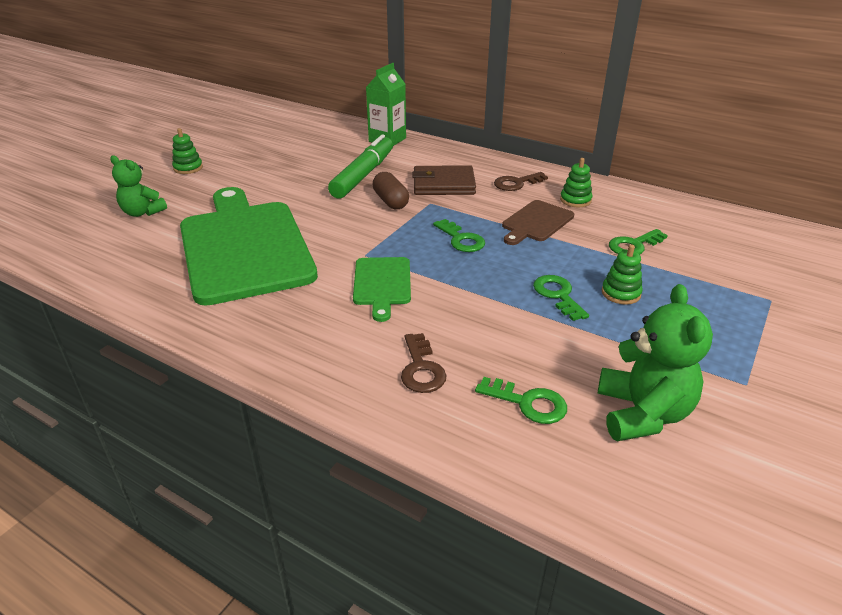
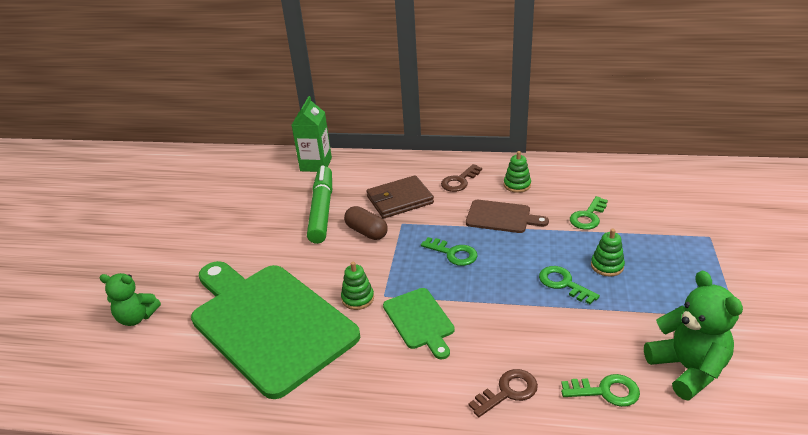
camera: 20 degrees left, 0 degrees up
green stacking toy [172,128,203,174] -> green stacking toy moved to [341,262,374,310]
brown key [401,333,446,393] -> brown key turned 90 degrees counterclockwise [469,369,538,417]
brown cutting board [502,200,574,245] -> brown cutting board turned 90 degrees counterclockwise [466,200,549,233]

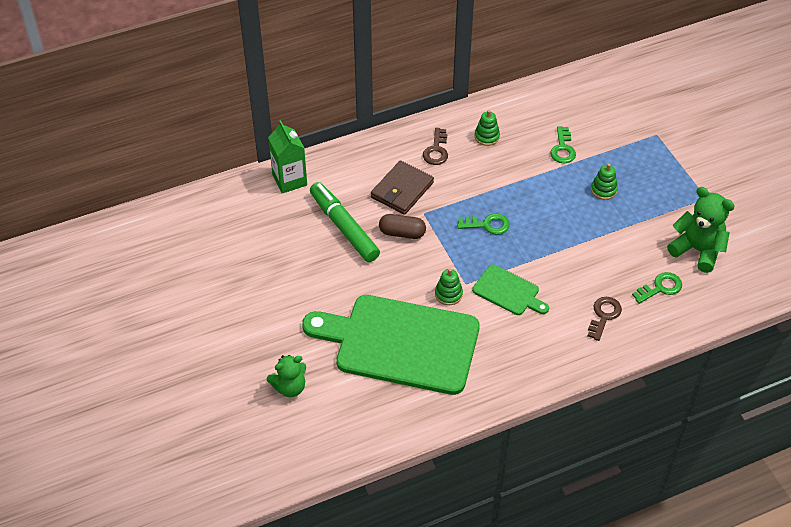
camera: 35 degrees left, 15 degrees up
brown cutting board [466,200,549,233] -> none
green key [539,266,600,304] -> none

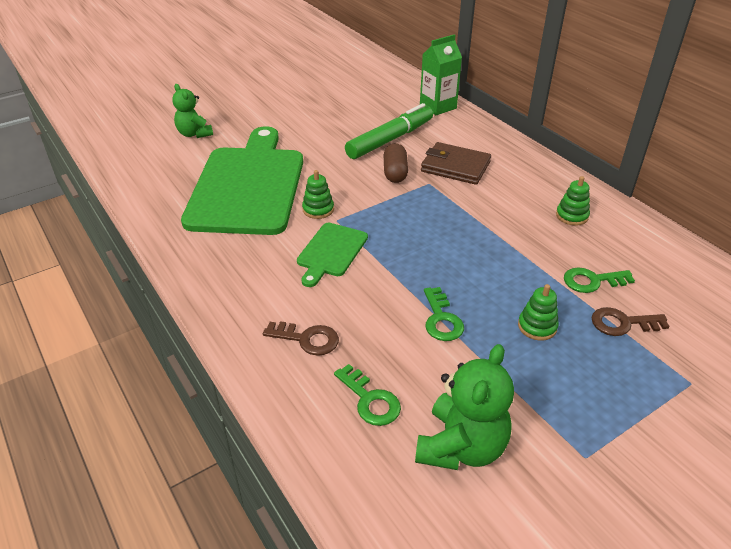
camera: 80 degrees right, 10 degrees down
brown key [423,128,448,165] -> brown key moved to [592,307,670,336]
green key [457,213,510,235] -> green key moved to [424,287,464,341]

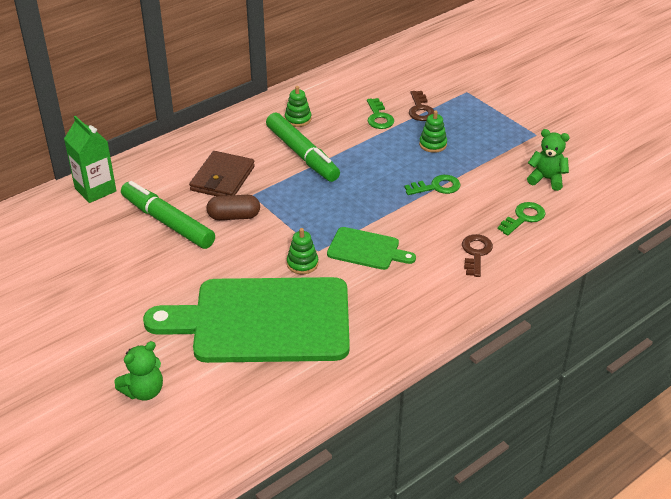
camera: 95 degrees left, 0 degrees up
green teddy bear [415,344,514,470] -> green teddy bear [527,129,570,191], size x0.66
none -> green marker [266,113,340,182]

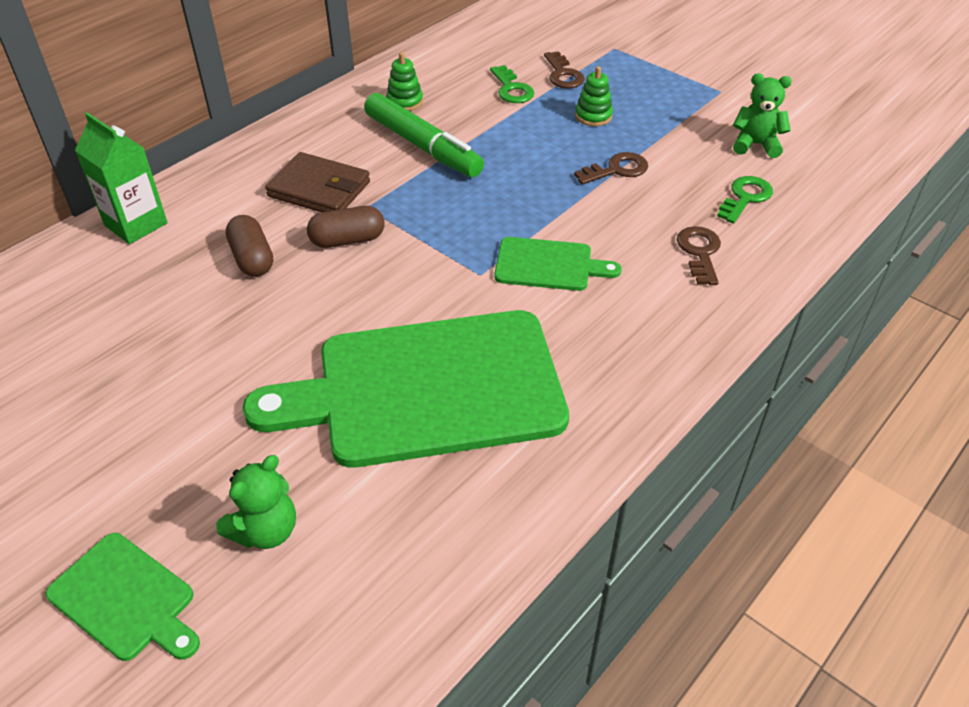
camera: 10 degrees left, 5 degrees up
green marker [121,181,215,249] -> brown capsule [226,215,273,277]
brown wallet [189,151,255,196] -> brown wallet turned 75 degrees counterclockwise [265,152,370,212]
green stacking toy [287,228,318,274] -> none
green key [404,175,460,195] -> brown key [574,152,648,185]
none -> green cutting board [46,533,200,661]

